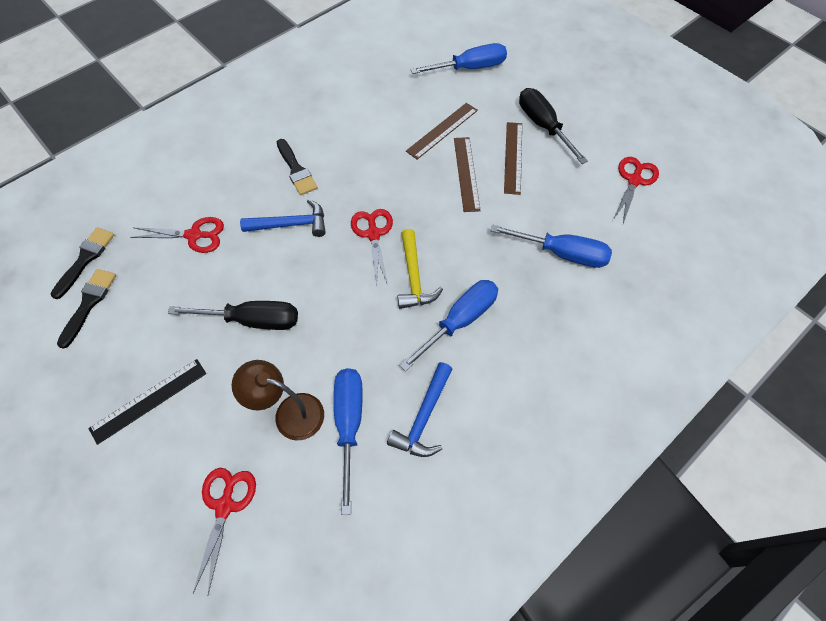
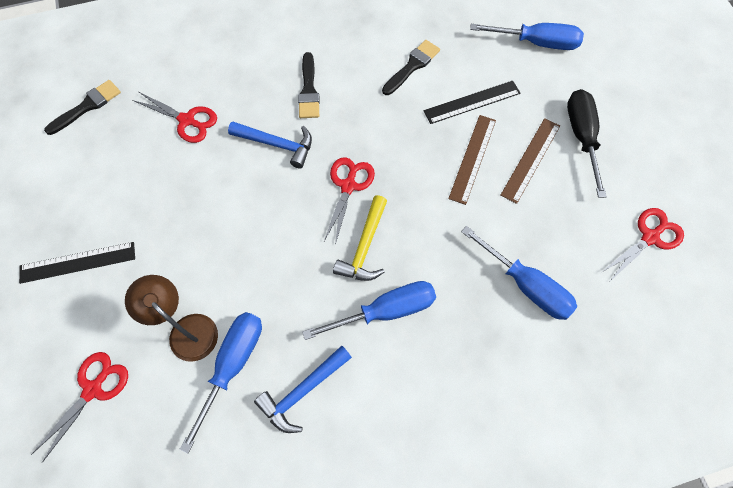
camera: 25 degrees right, 5 degrees up
black brush [57,269,116,349] -> black brush moved to [382,40,440,95]
black screwdriver [168,301,298,330] -> none
brown ruler [406,103,478,160] -> black ruler [424,81,520,124]

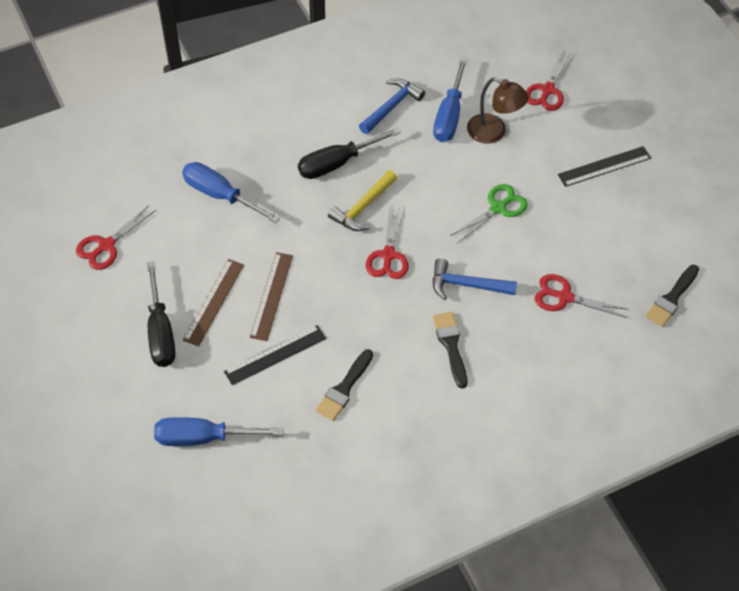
camera: 170 degrees right, 10 degrees down
blue screwdriver [302,281,436,340] -> black screwdriver [298,128,401,179]
yellow hammer [333,195,387,281] -> yellow hammer turned 150 degrees counterclockwise [328,170,397,231]
none -> green scissors [450,184,528,243]

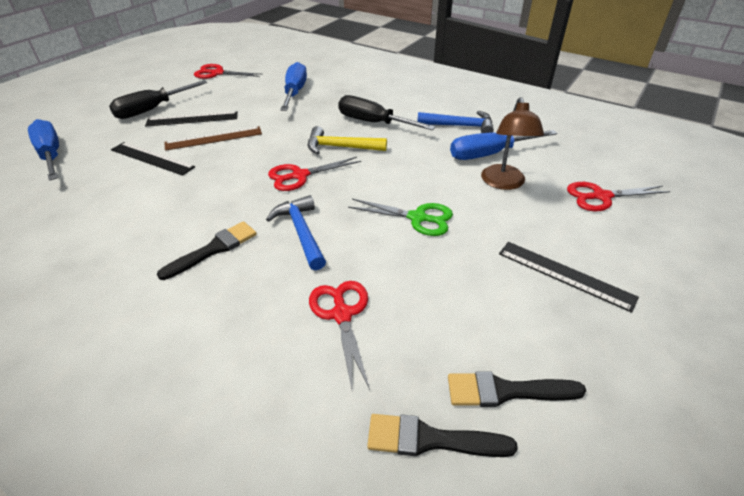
camera: 60 degrees right, 15 degrees down
brown ruler [183,259,244,346] -> black ruler [145,111,238,126]
black brush [316,349,373,421] -> black brush moved to [448,372,586,407]

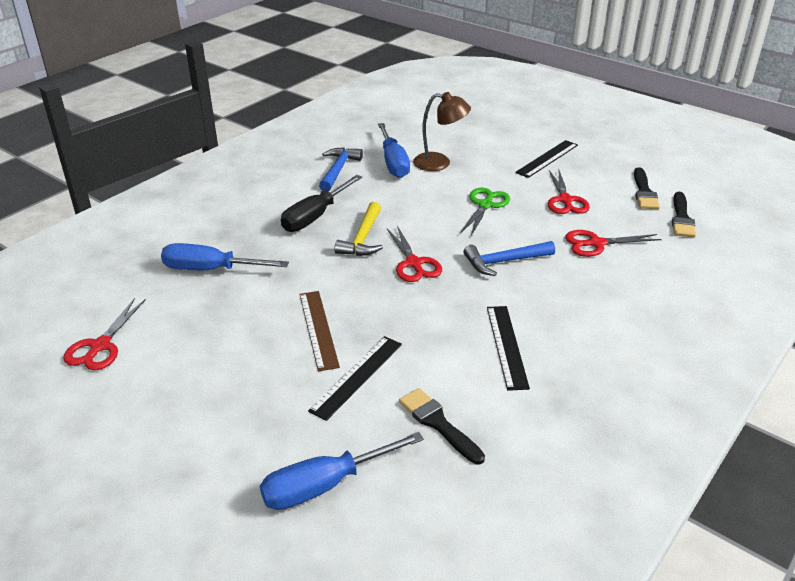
camera: 85 degrees left, 5 degrees down
black screwdriver [109,80,207,119] -> none
black ruler [145,111,238,126] -> black ruler moved to [487,306,530,391]
black brush [157,221,257,280] -> black brush moved to [399,388,485,464]
red scissors [567,182,670,211] -> red scissors moved to [548,169,590,214]

